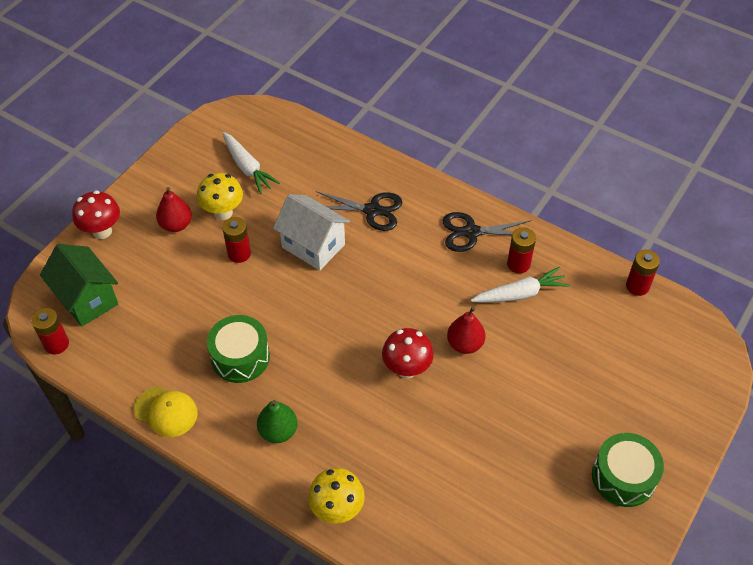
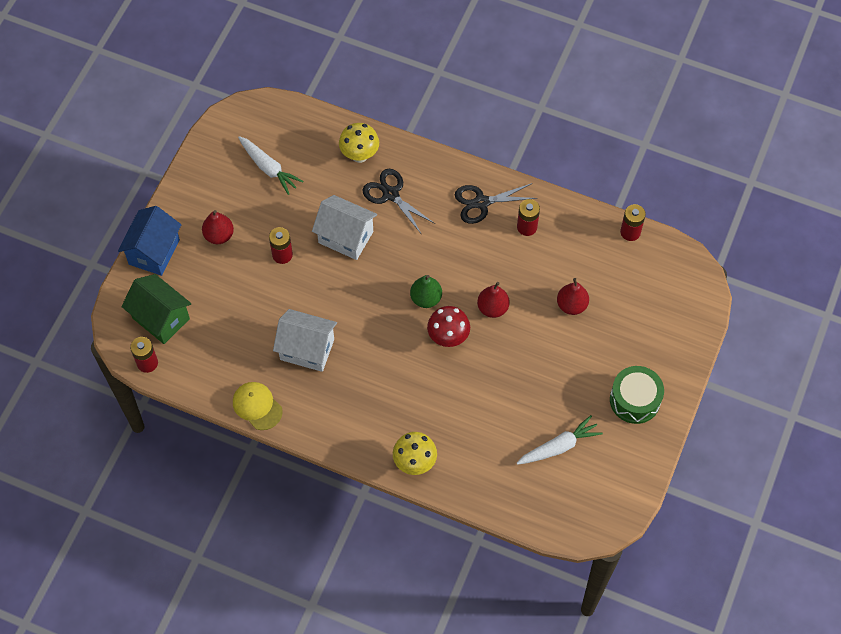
camera: 10 degrees left, 10 degrees up
red mushroom [72,190,120,239] -> blue house [118,206,181,276]
yellow cap [134,386,198,437] -> yellow cap turned 150 degrees counterclockwise [233,382,283,430]
yellow mushroom [197,173,243,220] -> yellow mushroom moved to [339,123,379,163]
green drum [207,315,270,383] -> white house [273,309,337,372]
green pear [257,400,297,443] -> green pear moved to [410,275,442,308]
black scissors [316,191,402,231] -> black scissors turned 135 degrees counterclockwise [363,169,435,233]
white carrot [471,267,570,303] -> white carrot moved to [517,415,603,465]
none -> red pear [557,278,589,315]

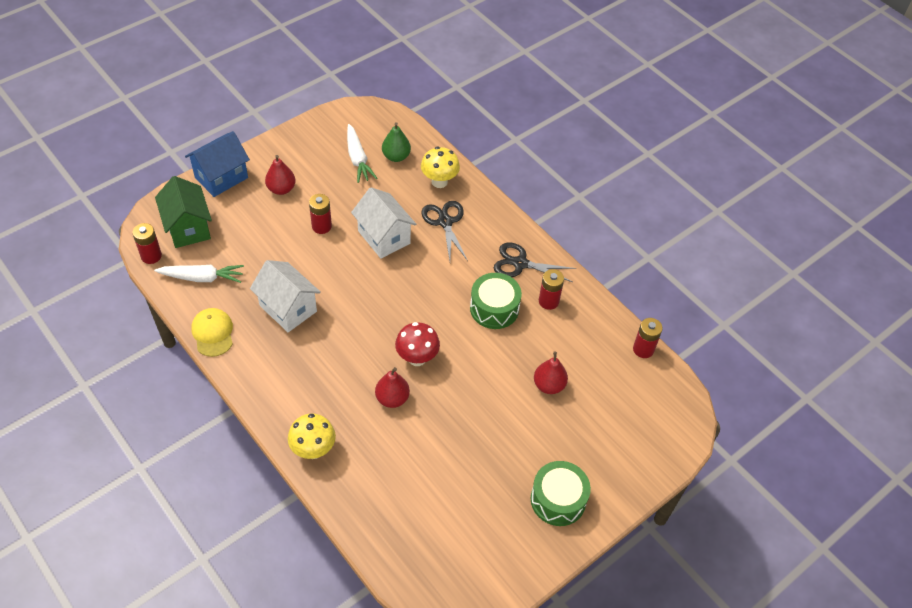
camera: 25 degrees right, 10 degrees down
green pear [410,275,442,308] -> green pear moved to [382,122,411,162]
red pear [477,282,510,318] -> red pear moved to [375,367,410,408]
white carrot [517,415,603,465] -> white carrot moved to [154,265,244,283]
none -> green drum [470,273,522,329]

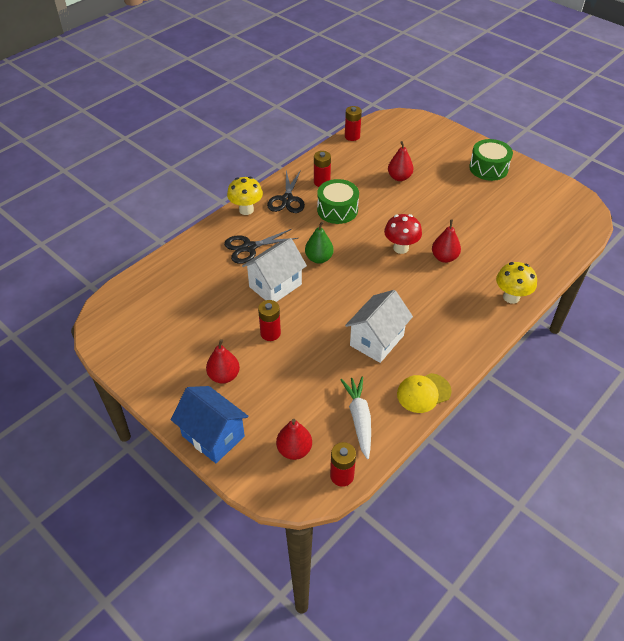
camera: 95 degrees left, 5 degrees down
green house [155,176,212,248] -> red pear [276,419,312,460]
white carrot [347,124,377,183] -> none
green pear [382,122,411,162] -> green pear moved to [305,221,334,264]
yellow mushroom [421,147,460,188] -> yellow mushroom moved to [227,177,263,215]

